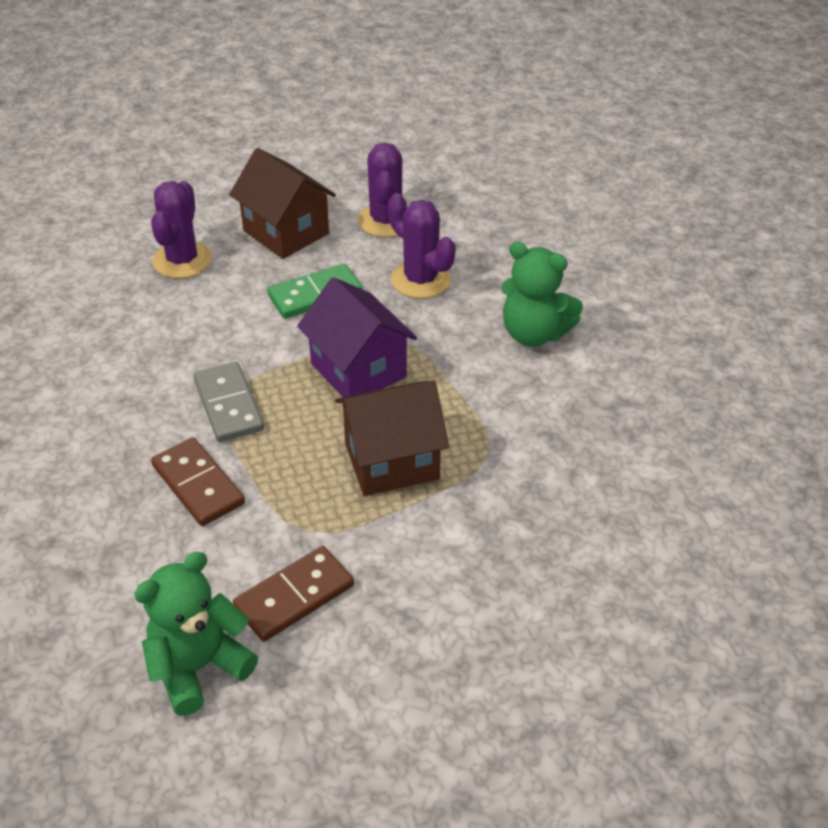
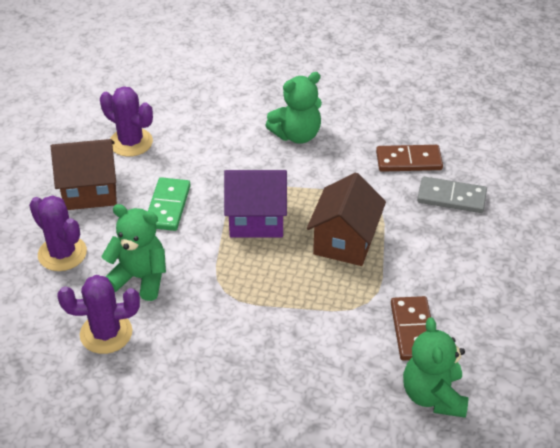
camera: 55 degrees left, 0 degrees up
brown domino [151,437,245,526] -> brown domino moved to [376,145,443,172]
grey domino [194,362,264,442] -> grey domino moved to [417,177,487,213]
purple cactus [388,193,456,299] -> purple cactus moved to [57,275,140,354]
none -> green teddy bear [101,204,166,301]

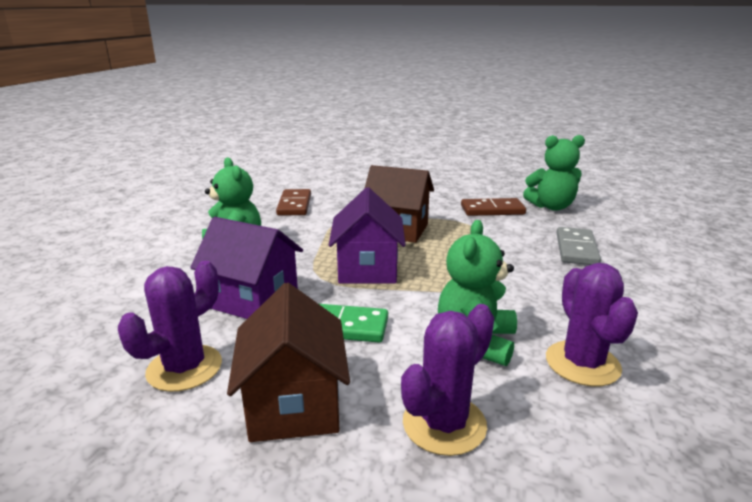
camera: 90 degrees left, 20 degrees down
grey domino [417,177,487,213] -> grey domino moved to [557,227,601,265]
none -> purple house [190,217,303,319]

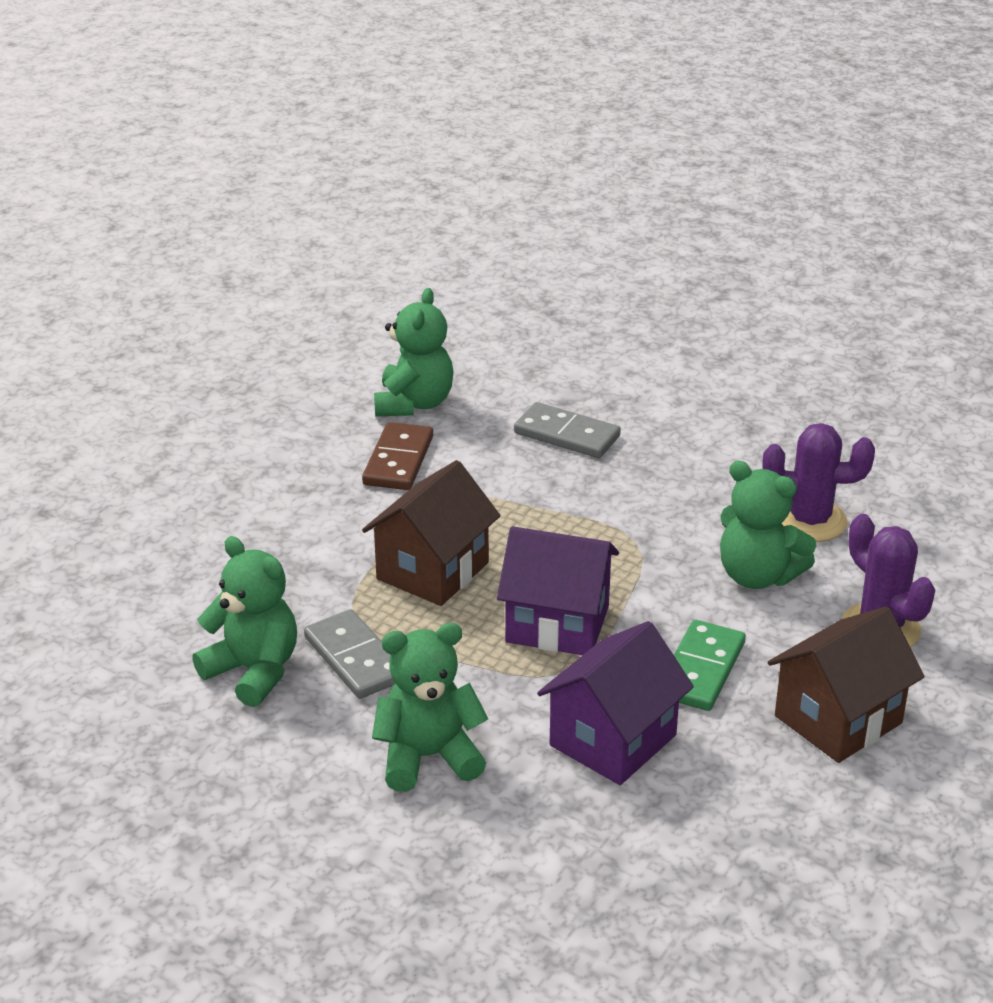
camera: 75 degrees left, 10 degrees up
purple cactus [118,261,222,392] -> none
brown house [227,283,350,442] -> brown house turned 45 degrees counterclockwise [768,606,925,763]
brown domino [276,189,311,216] -> green teddy bear [192,536,297,707]
none -> grey domino [304,609,395,699]

